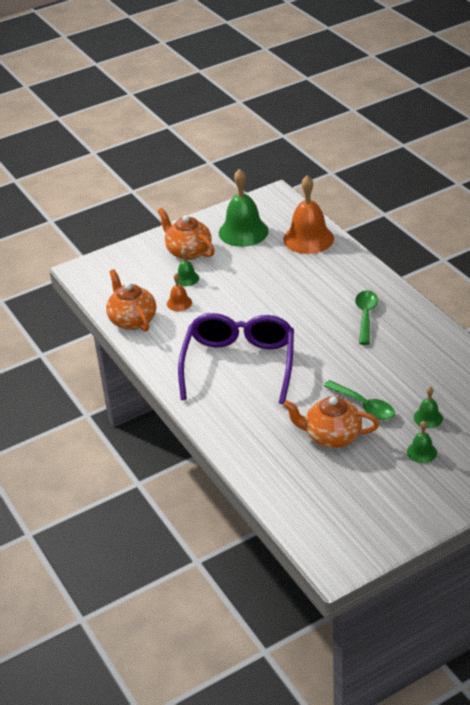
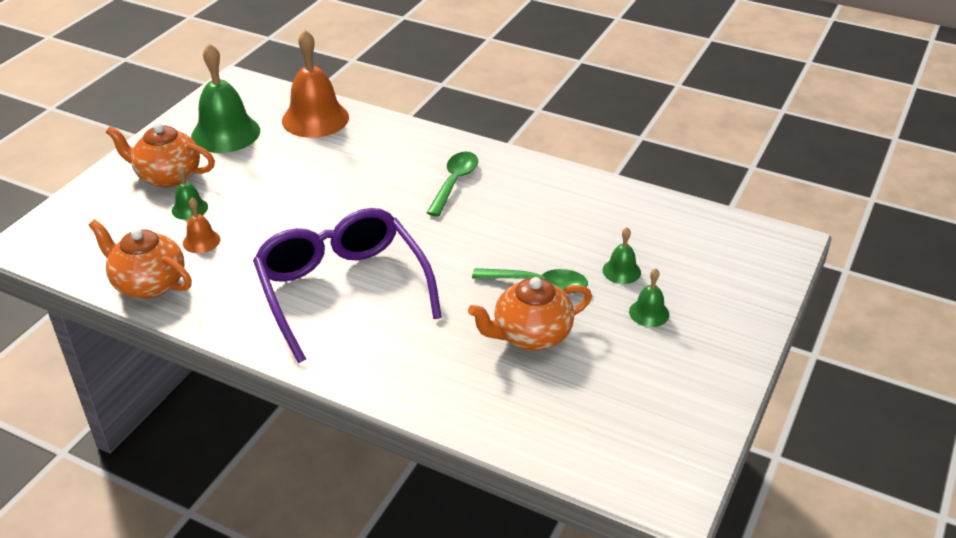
camera: 35 degrees left, 0 degrees up
green spoon [355,290,378,345] -> green spoon turned 45 degrees clockwise [427,152,478,217]

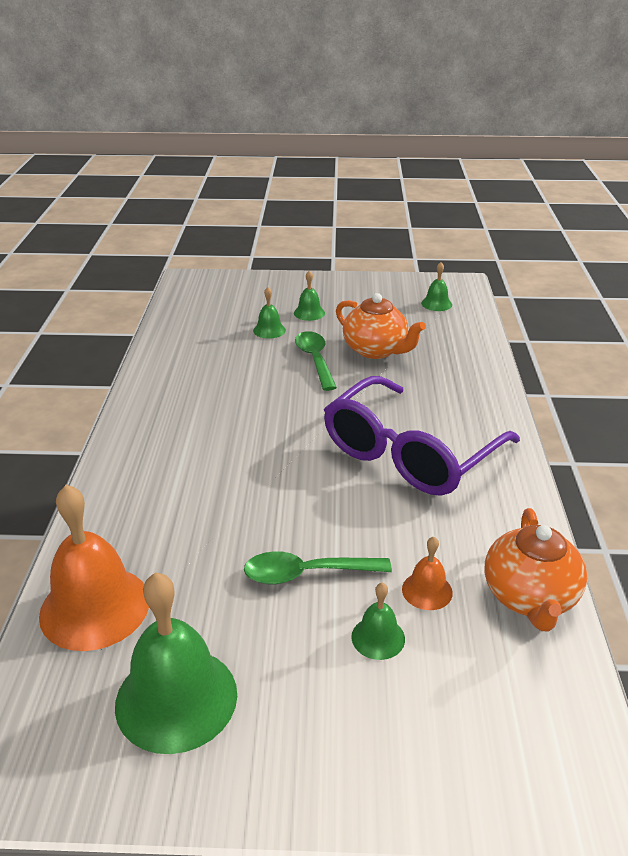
camera: 115 degrees left, 5 degrees down
orange teapot [106,123,215,188] -> none
green spoon [427,152,478,217] -> green spoon moved to [244,551,392,584]
none -> green bell [421,262,452,311]

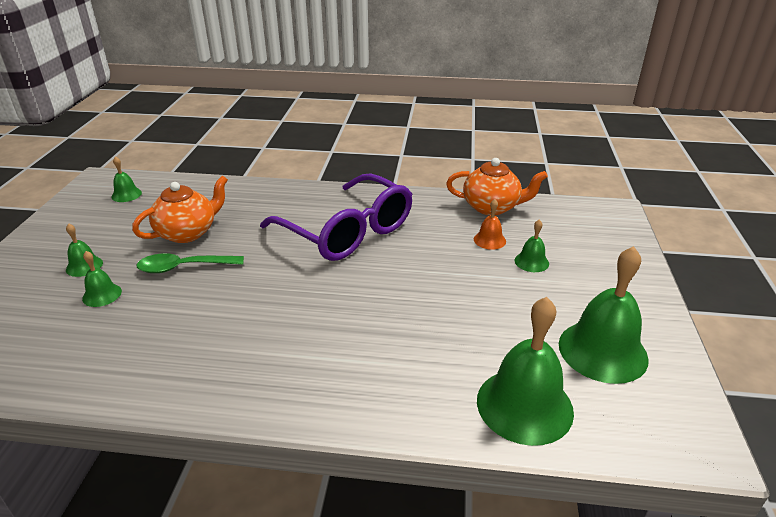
camera: 85 degrees left, 0 degrees up
orange bell [39,485,149,651] -> green bell [477,297,574,446]
green spoon [244,551,392,584] -> none

